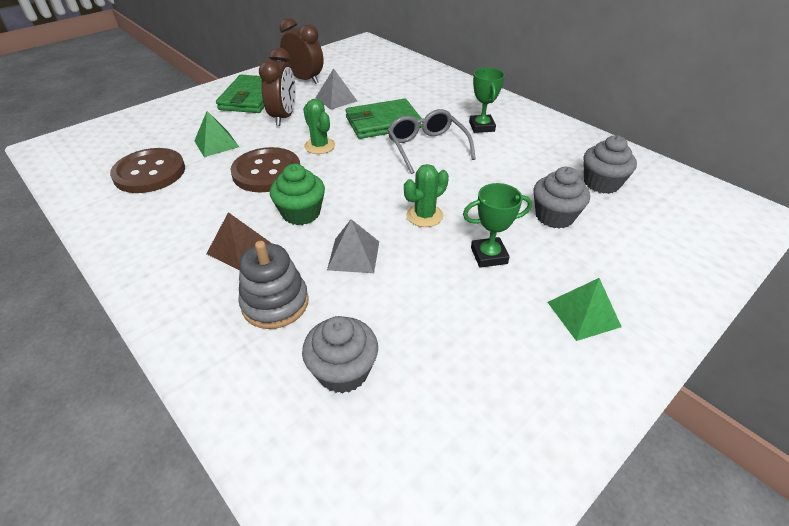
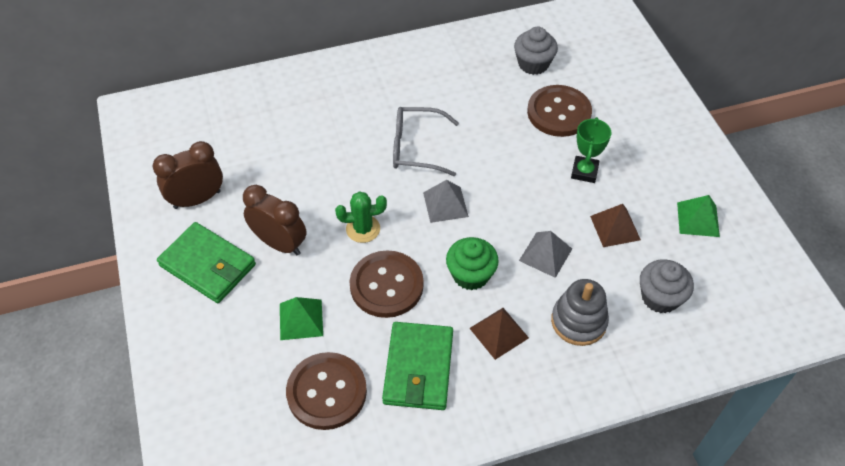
camera: 65 degrees left, 10 degrees up
grey pyramid [316,68,357,110] -> grey pyramid moved to [423,180,469,223]
green wallet [346,99,422,139] -> green wallet moved to [382,322,453,410]
green cactus [404,164,449,227] -> none
green trophy [469,68,505,133] -> none
grey cupcake [533,167,590,229] -> brown button [527,85,592,137]
green pyramid [547,278,622,341] -> green pyramid moved to [677,195,720,237]
none -> brown pyramid [590,204,641,247]

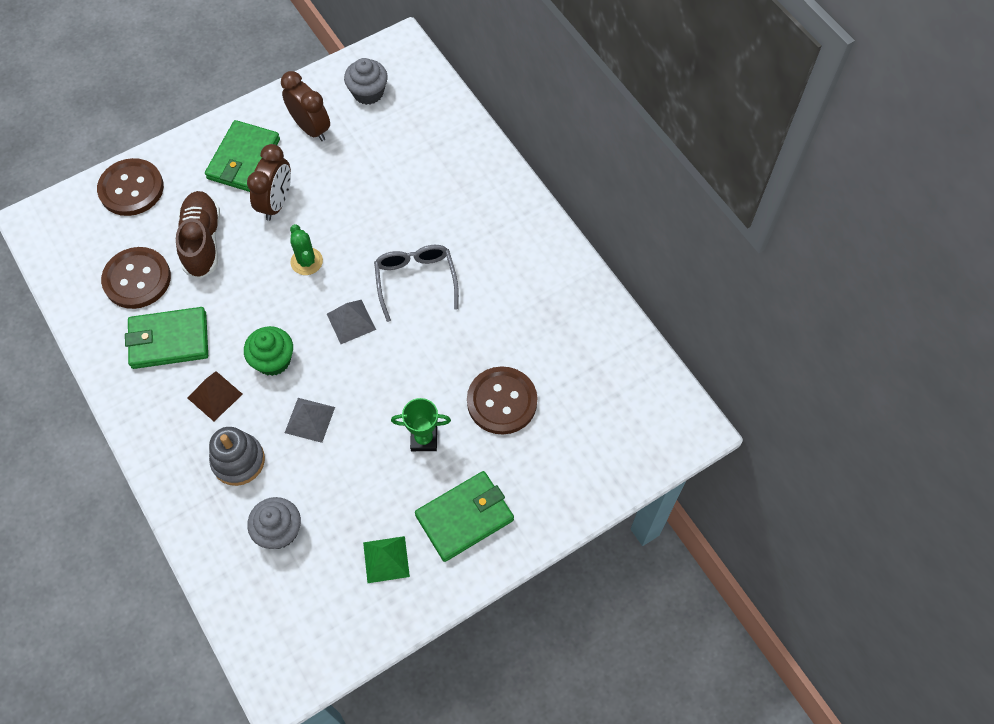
camera: 75 degrees right, 10 degrees up
green pyramid [280,297,323,340] -> brown shoe [176,191,220,279]
brown button [349,250,424,318] -> brown button moved to [97,158,164,216]
grey cupcake [514,27,558,75] -> grey cupcake moved to [344,58,388,105]
brown pyramid [590,204,641,247] -> none
none -> green wallet [415,471,514,562]

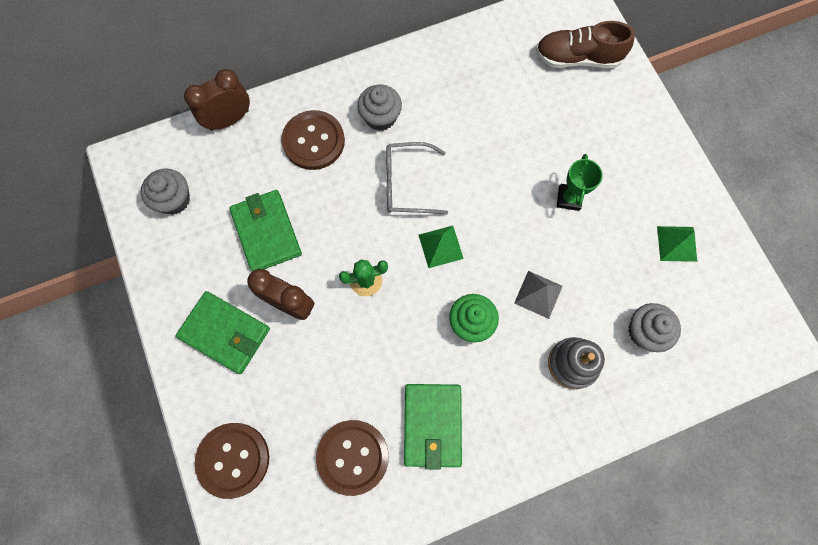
camera: 80 degrees left, 10 degrees up
brown shoe [176,191,220,279] -> brown shoe moved to [536,21,635,68]
brown pyramid [188,371,243,421] -> none
brown clock [281,71,330,141] -> brown clock moved to [184,69,250,131]
grey pyramid [327,300,376,344] -> green pyramid [419,226,464,268]
green wallet [415,471,514,562] -> green wallet moved to [229,190,302,272]
brown button [467,366,537,435] -> brown button moved to [281,110,345,170]
none -> grey cupcake [357,85,402,131]

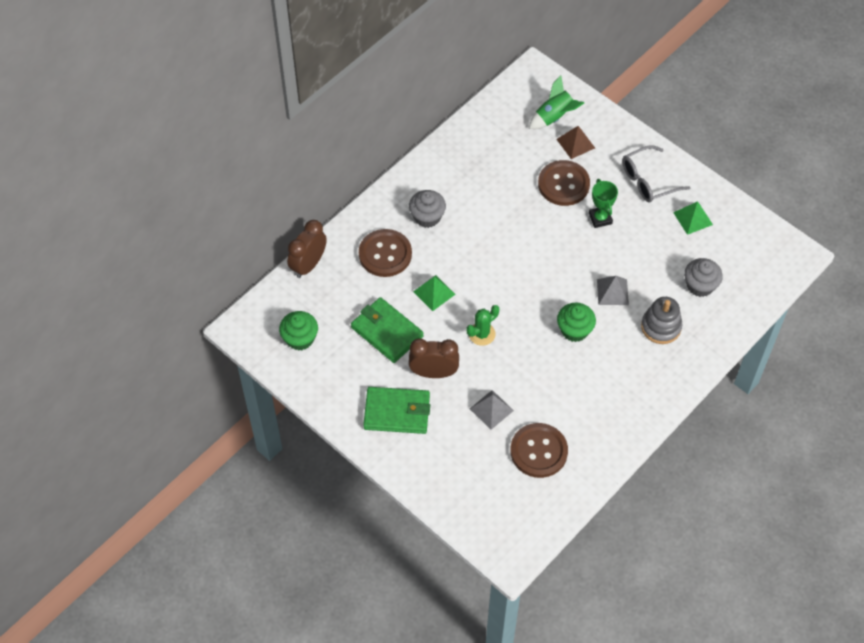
camera: 25 degrees left, 15 degrees down
grey cupcake [141,168,190,215] -> green cupcake [279,311,318,351]
brown button [195,423,269,499] -> brown button moved to [538,160,590,206]
grey glasses [386,142,448,214] -> grey glasses moved to [622,145,691,203]
green wallet [404,384,462,470] -> none
green pyramid [419,226,464,268] -> green pyramid moved to [413,275,456,311]
brown shoe [536,21,635,68] -> green rocket [529,76,584,129]
none -> grey pyramid [470,390,514,430]
none -> brown pyramid [556,126,595,159]

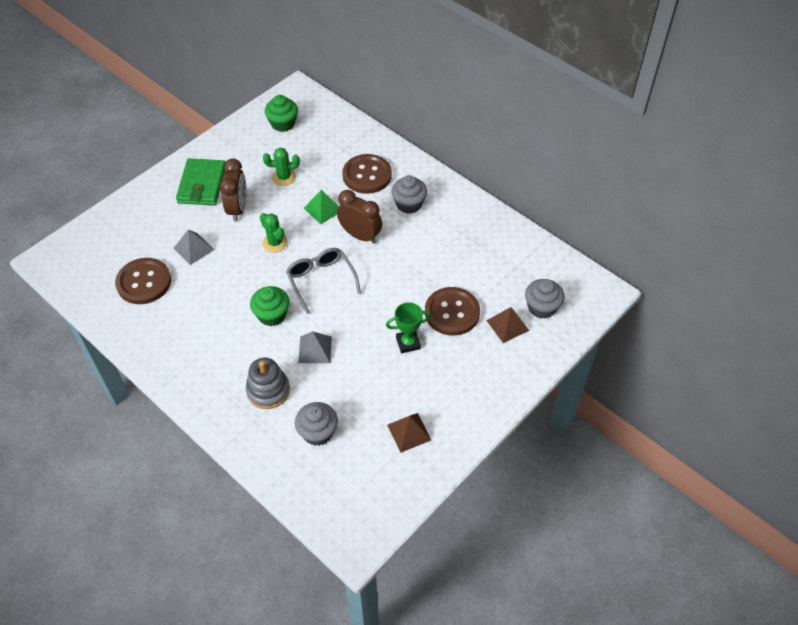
camera: 90 degrees right, 5 degrees down
brown clock [287,220,327,278] -> brown clock moved to [337,190,382,244]
green wallet [351,297,424,363] -> green cactus [263,148,300,186]
green rocket [529,76,584,129] -> grey cupcake [525,279,565,319]
grey glasses [622,145,691,203] -> grey glasses moved to [286,248,361,314]
green pyramid [673,201,713,235] -> brown pyramid [387,413,431,453]

